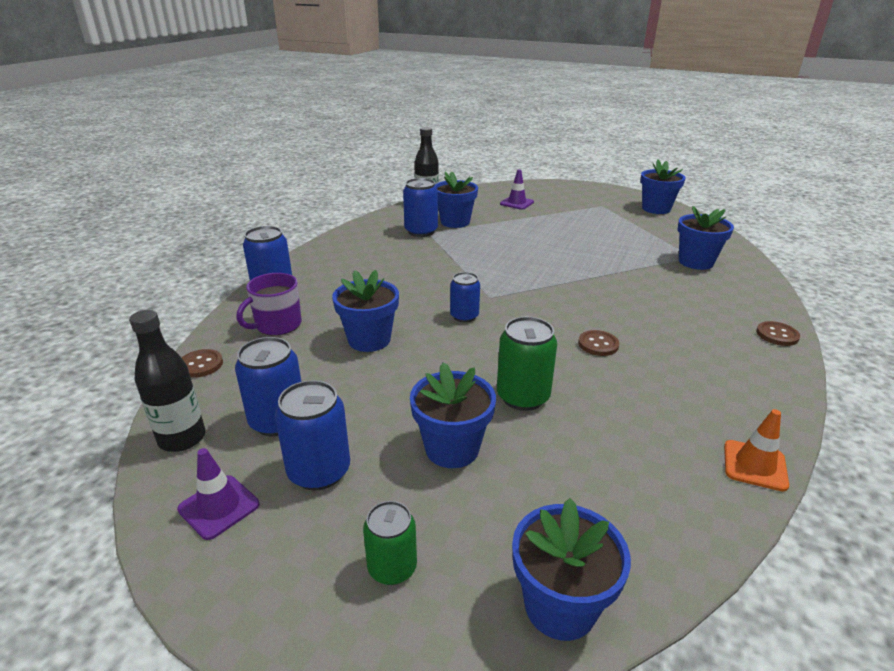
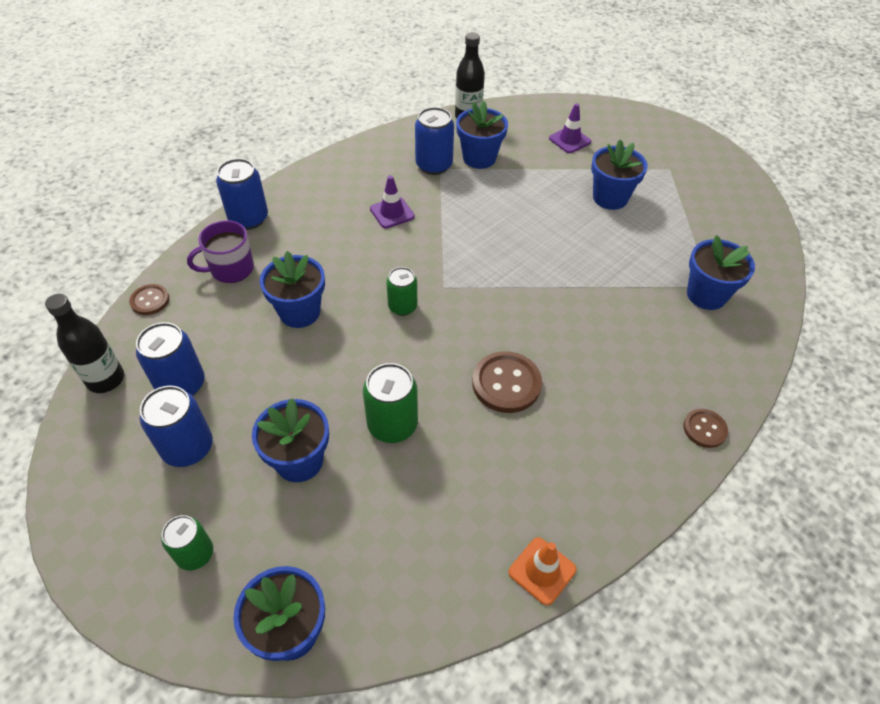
camera: 20 degrees right, 20 degrees up
purple traffic cone [177,448,259,540] -> purple traffic cone moved to [370,175,415,228]
blue can [450,272,480,322] -> green can [386,267,417,316]
brown button [578,330,619,356] -> brown button [472,351,542,413], size x1.70
blue flower pot [640,160,686,214] -> blue flower pot moved to [591,139,648,210]

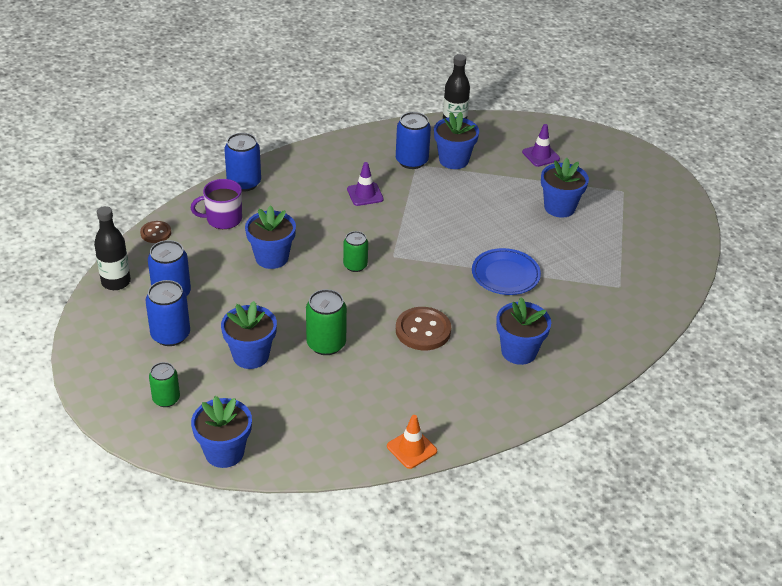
camera: 10 degrees right, 10 degrees down
brown button [683,409,728,448] -> none
blue flower pot [687,235,755,310] -> blue flower pot moved to [496,297,551,365]
none -> blue plate [472,248,541,295]

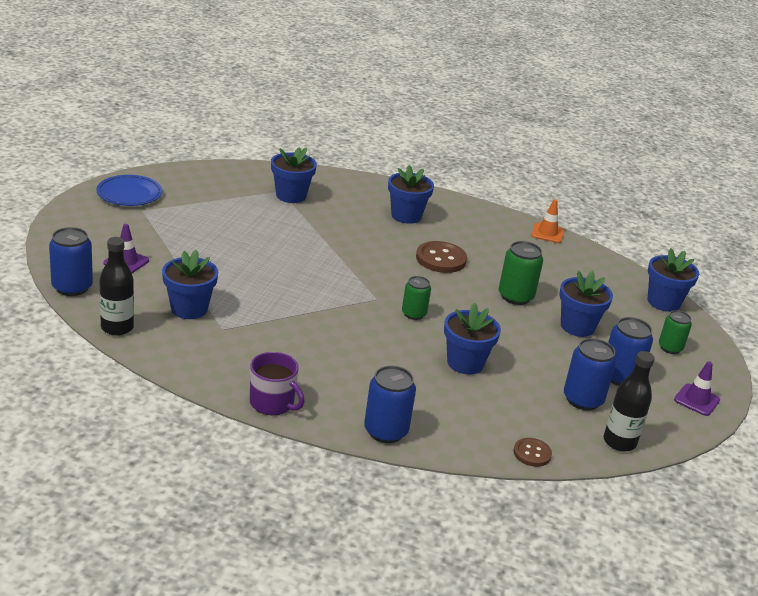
camera: 130 degrees left, 10 degrees down
purple mug [191,179,242,229] -> purple mug moved to [250,352,305,415]
purple traffic cone [347,162,384,206] -> purple traffic cone moved to [674,361,720,416]
blue can [396,112,431,169] -> blue can moved to [49,227,93,296]
blue plate [472,248,541,295] -> blue plate moved to [96,175,162,206]
blue flower pot [541,158,589,218] -> blue flower pot moved to [271,147,317,203]

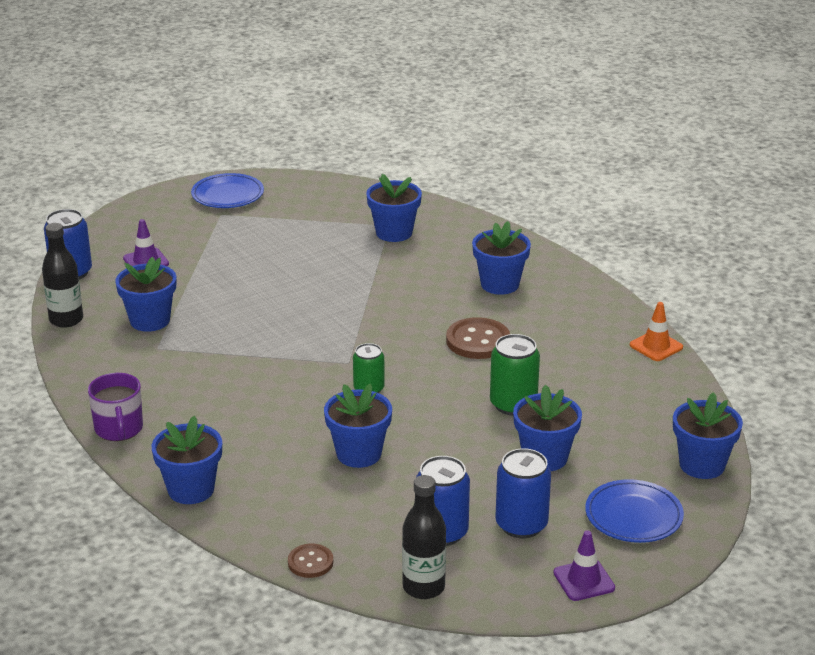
camera: 40 degrees right, 0 degrees up
blue can [364,366,416,443] -> blue flower pot [152,416,222,504]
green can [659,310,692,354] -> blue plate [585,479,684,543]

